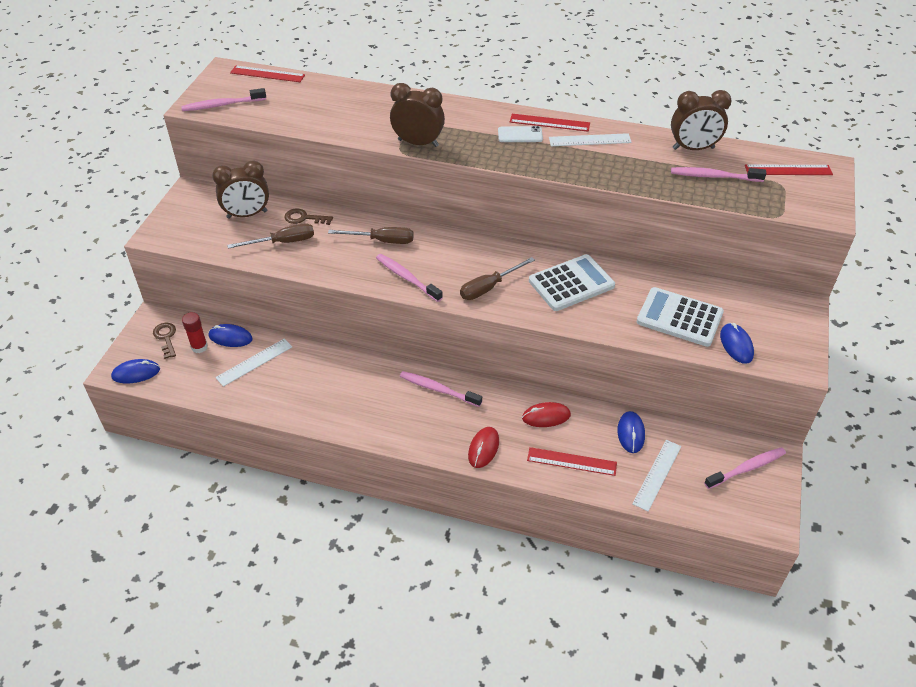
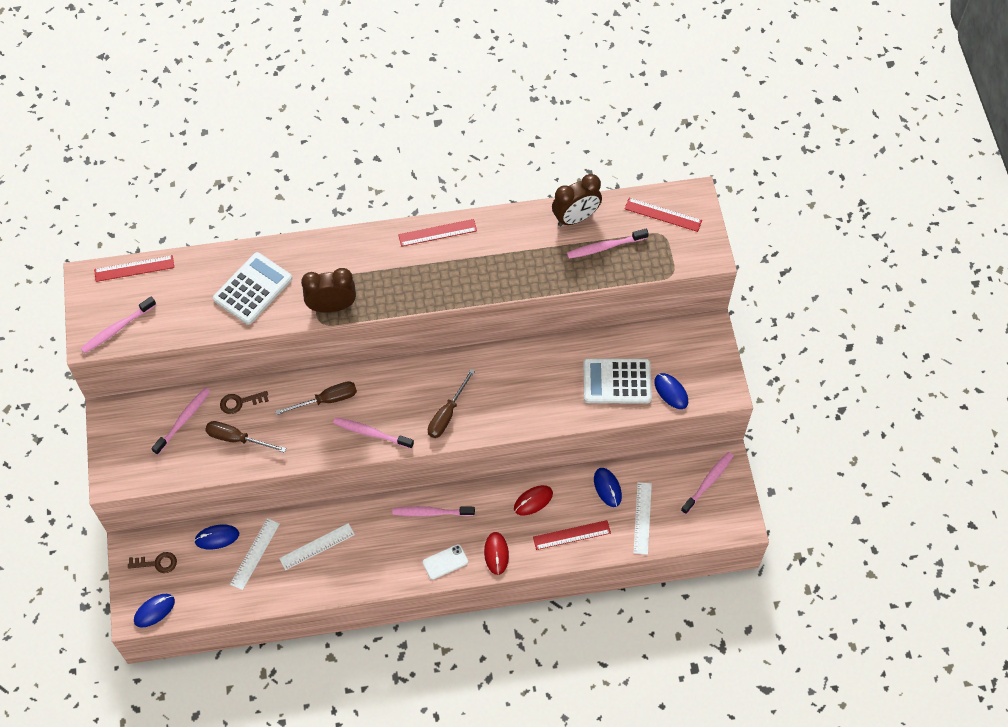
camera: 25 degrees left, 15 degrees up
brown key [153,323,176,359] -> brown key turned 135 degrees clockwise [128,552,177,573]
red glue stick [182,312,208,353] -> none
brown clock [212,161,269,219] -> pink toothbrush [151,388,210,455]
brown screwdriver [227,223,314,249] -> brown screwdriver turned 120 degrees counterclockwise [205,421,286,453]
white phone [498,126,543,142] -> white phone moved to [423,544,468,580]
white calculator [529,254,615,311] -> white calculator moved to [213,252,292,325]
white ruler [549,133,632,146] -> white ruler moved to [279,523,355,570]
red ruler [745,164,833,175] -> red ruler turned 45 degrees clockwise [625,198,702,232]

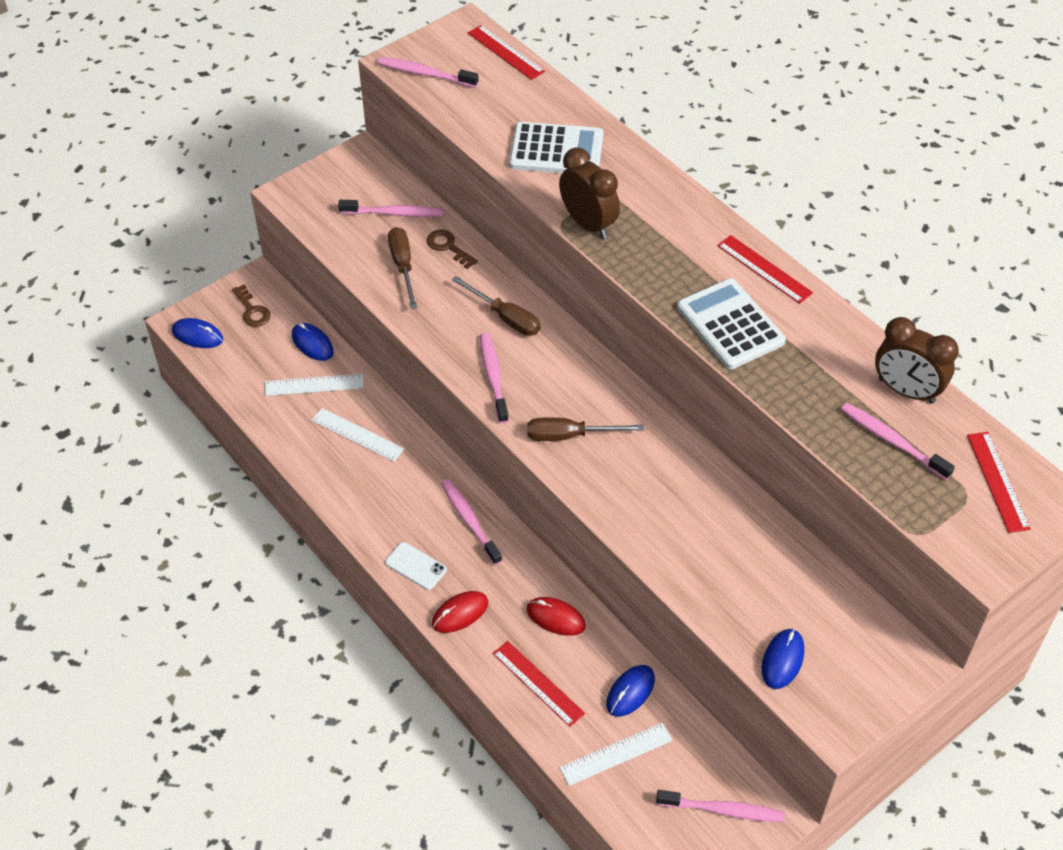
camera: 60 degrees right, 10 degrees down
white calculator [583,358,652,404] -> white calculator moved to [677,278,786,369]

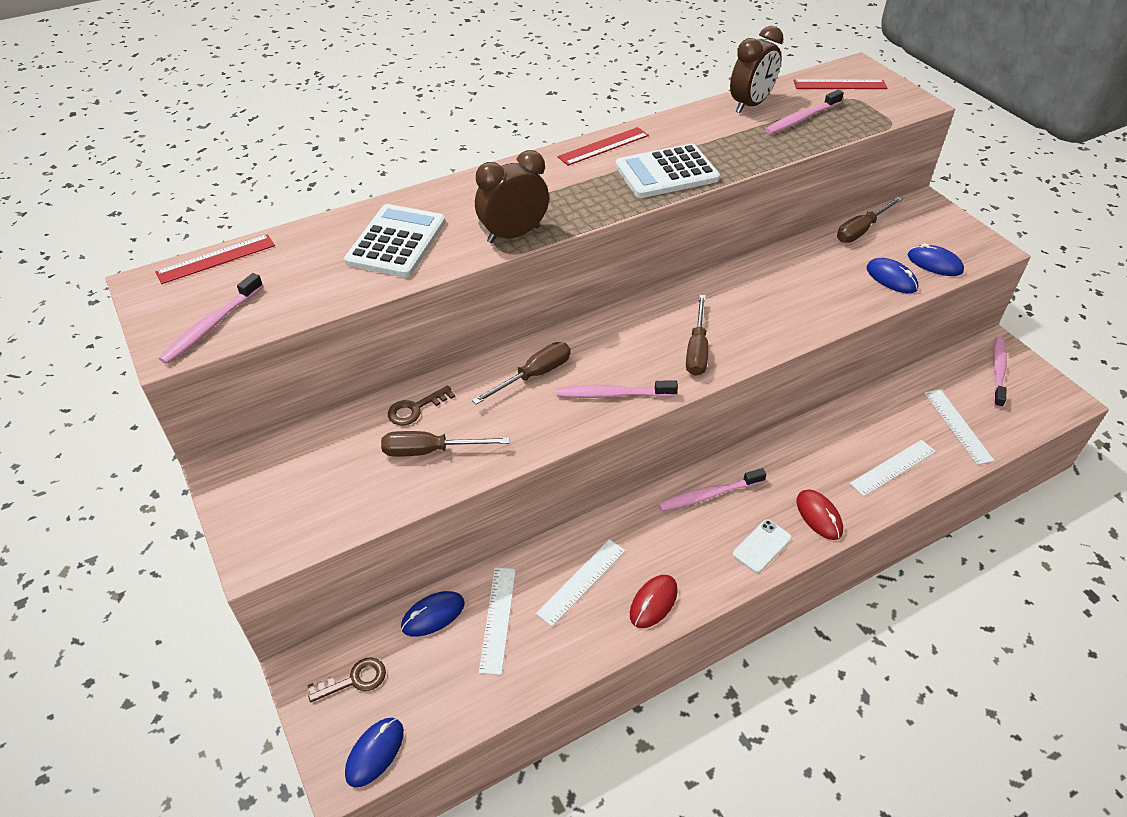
camera: 80 degrees left, 5 degrees down
pink toothbrush [338,200,444,217] -> none
red ruler [493,641,585,727] -> white ruler [849,440,936,497]
red mouse [526,597,586,636] -> red mouse moved to [630,575,678,628]
blue mouse [606,665,655,717] -> blue mouse moved to [867,258,918,293]
none -> brown screwdriver [837,197,903,243]

